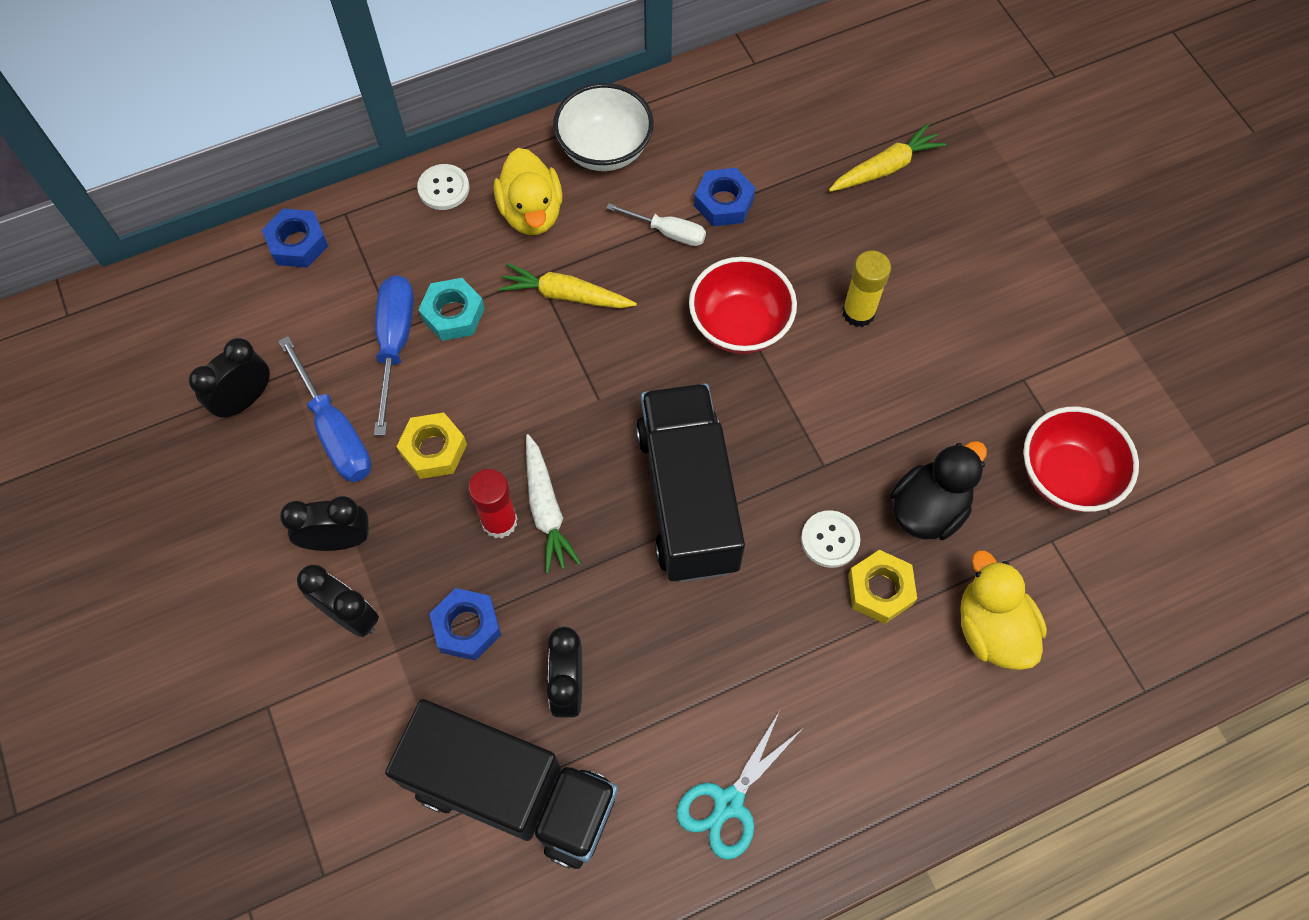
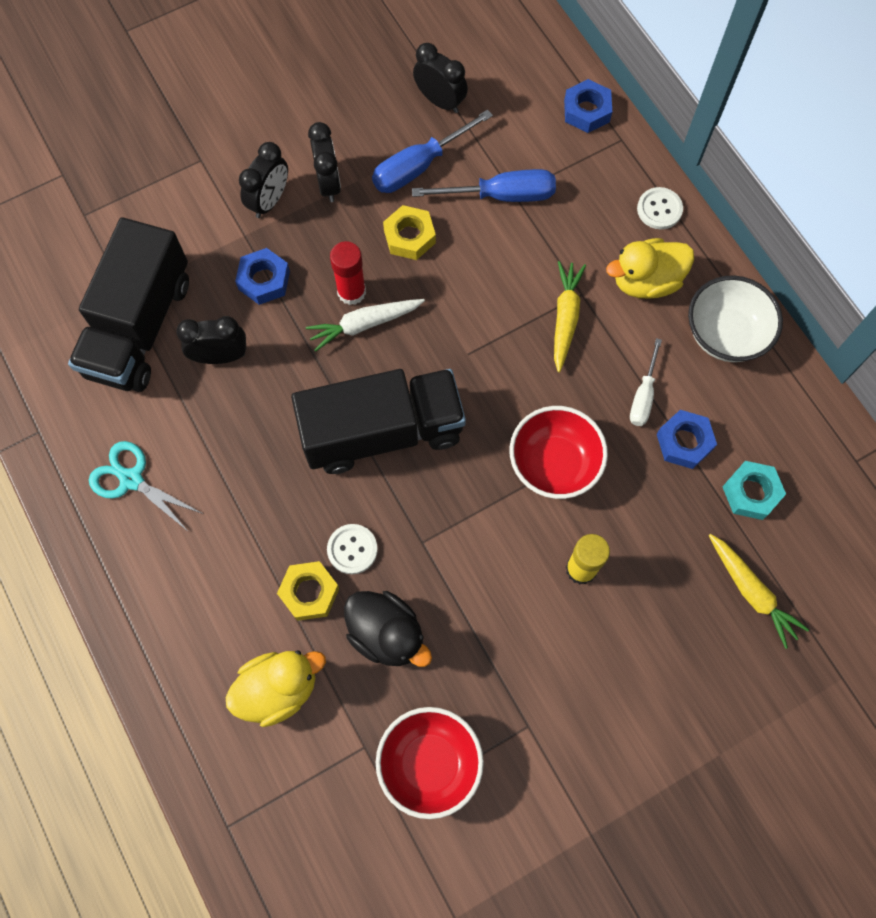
camera: 85 degrees right, 5 degrees up
turquoise nut [418,278,485,341] -> turquoise nut moved to [722,461,786,520]

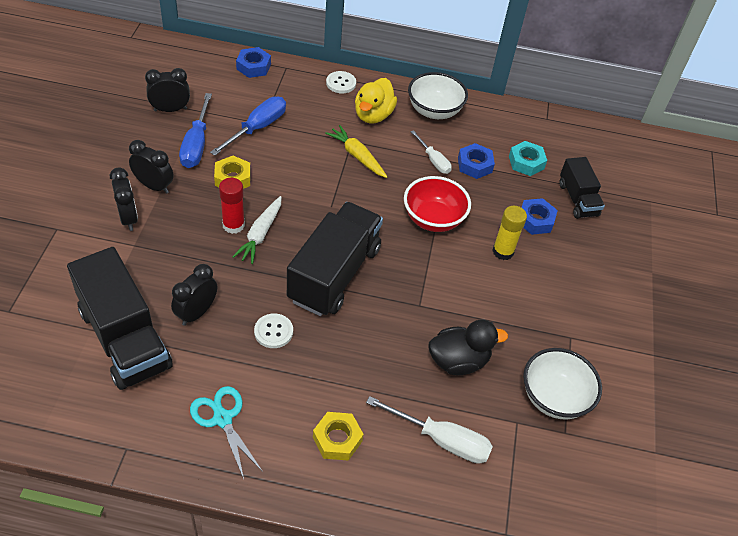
camera: 55 degrees left, 20 degrees down
turquoise scissors [89,441,203,531] -> turquoise scissors turned 75 degrees clockwise [190,386,263,479]
yellow duck [226,650,326,727] -> white screwdriver [366,396,493,464]
blue nut [235,248,290,305] -> blue nut moved to [521,198,558,235]
yellow nut [277,561,339,621] -> yellow nut moved to [313,412,364,461]
white button [327,524,378,574] -> white button moved to [254,313,293,348]
red bowl [376,707,484,819] -> white bowl [523,348,602,420]
yellow carrot [709,534,809,649] -> black truck [559,157,605,219]

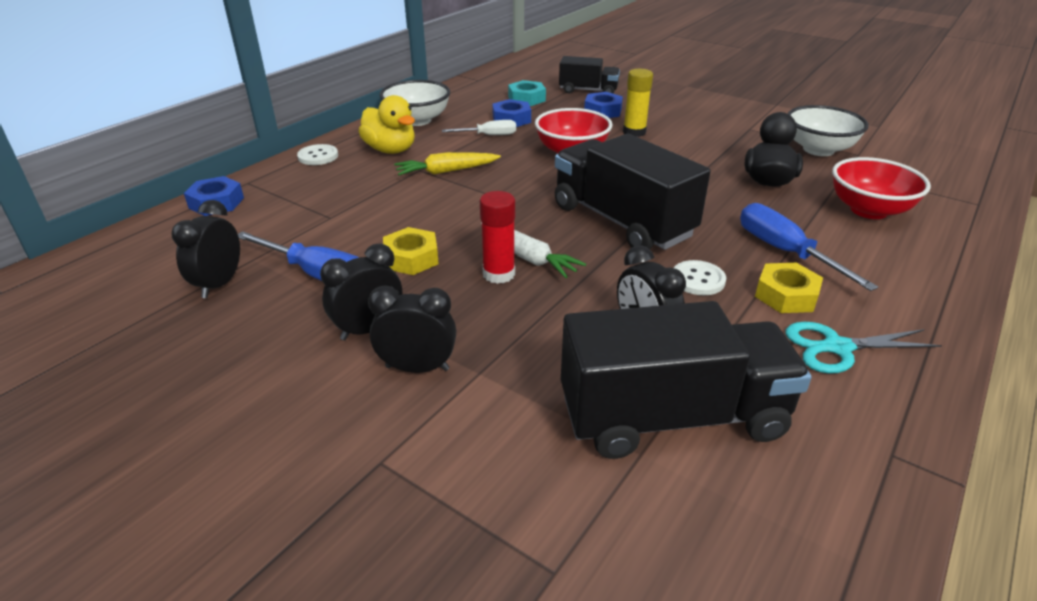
camera: 60 degrees left, 15 degrees down
blue screwdriver [210,97,286,156] -> blue screwdriver moved to [740,203,878,291]
yellow nut [313,412,364,461] -> yellow nut moved to [755,263,823,313]
white screwdriver [366,396,493,464] -> red bowl [832,157,931,219]

